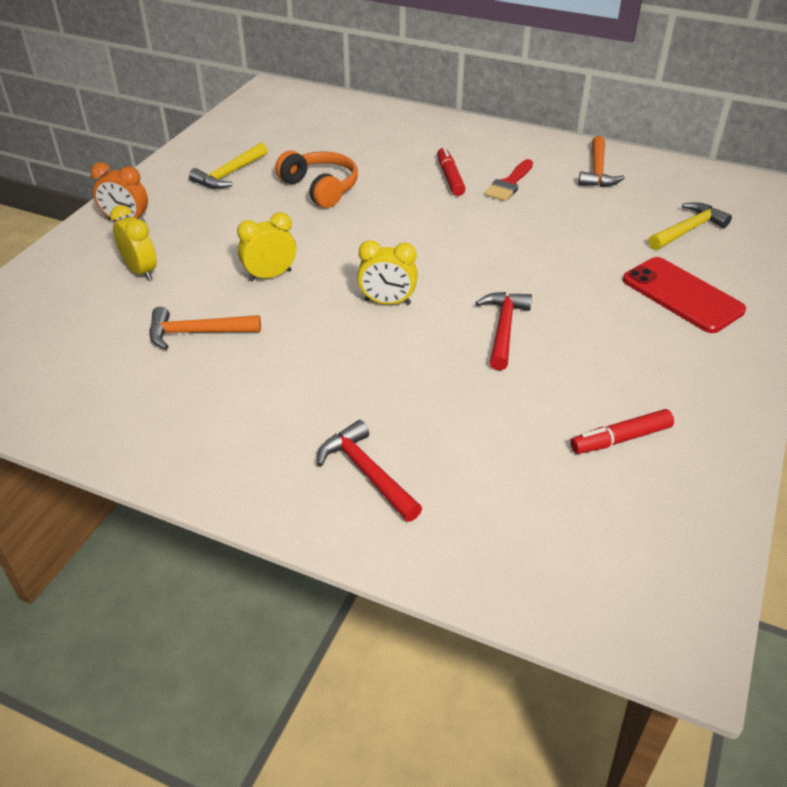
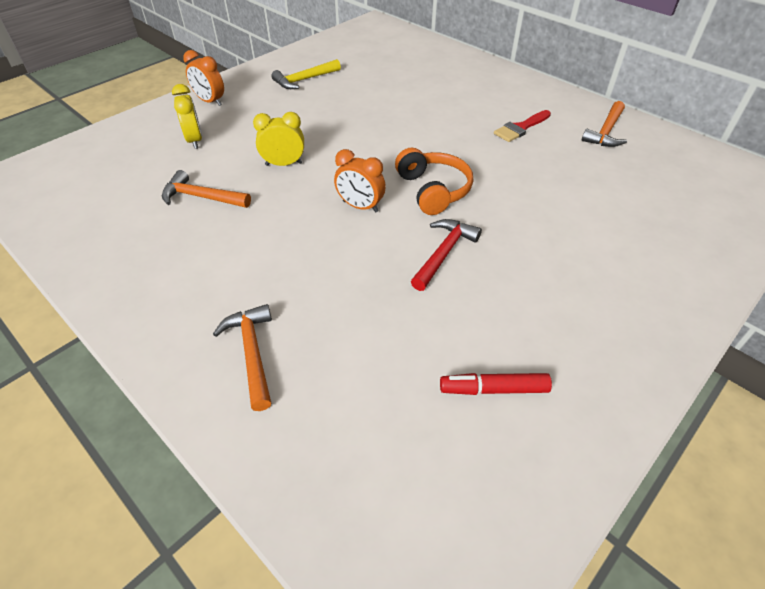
camera: 20 degrees right, 5 degrees up
orange headphones [275,151,358,208] -> orange headphones moved to [395,148,473,215]
red hammer [317,420,422,522] -> orange hammer [213,304,272,411]
yellow clock [357,240,418,305] -> orange clock [334,149,386,212]
red marker [437,147,466,196] -> none
red phone [623,257,746,333] -> none
yellow hammer [648,202,732,250] -> none

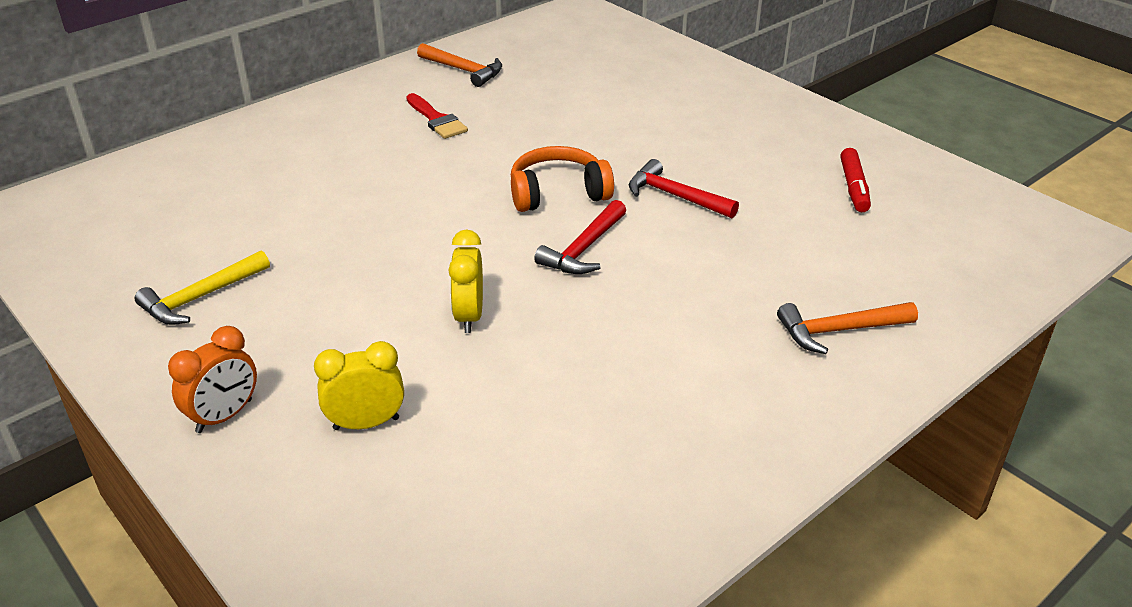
camera: 85 degrees left, 10 degrees down
orange hammer [162,170,251,208] -> none
yellow hammer [271,59,341,89] -> yellow hammer turned 75 degrees clockwise [135,250,270,325]
orange clock [334,149,386,212] -> red hammer [534,200,626,274]

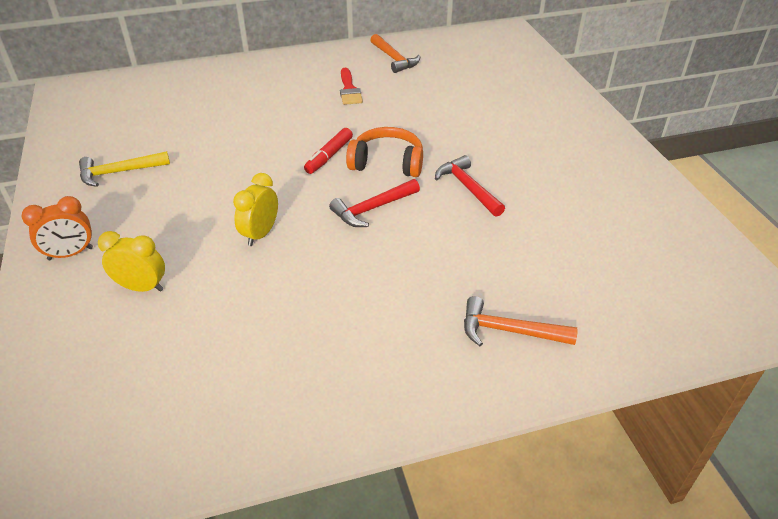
camera: 25 degrees right, 5 degrees up
red marker [840,148,871,212] -> red marker moved to [304,128,353,174]

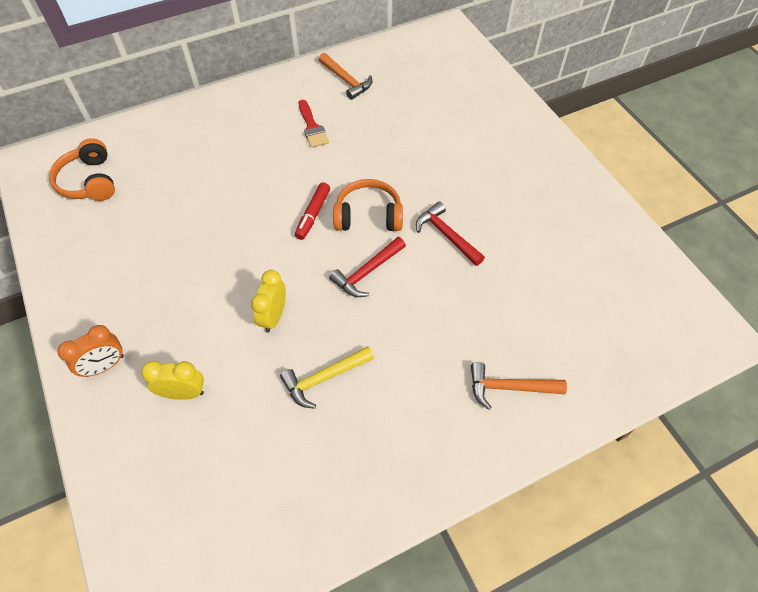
camera: 10 degrees left, 15 degrees up
yellow hammer [79,151,170,187] -> yellow hammer moved to [280,346,374,409]
none -> orange headphones [49,138,115,201]

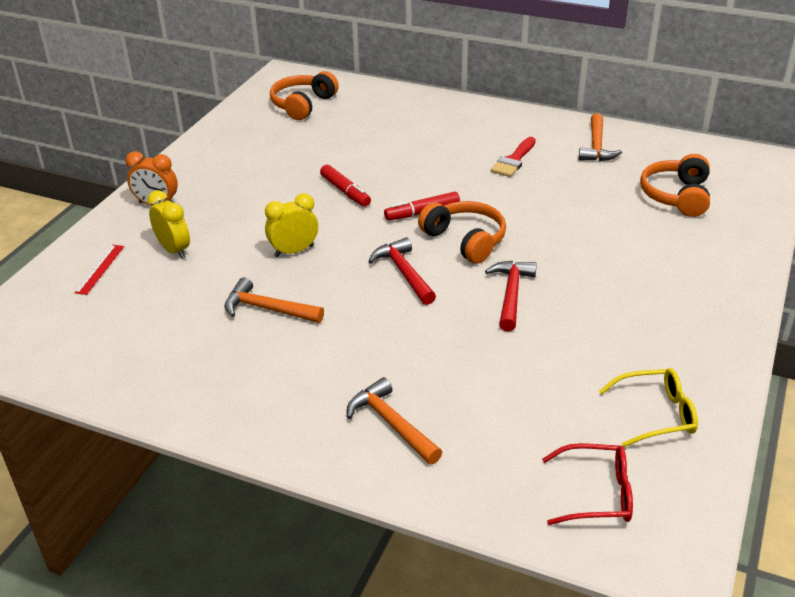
camera: 50 degrees right, 20 degrees down
yellow hammer [280,346,374,409] -> orange hammer [224,277,324,323]
red hammer [329,237,406,297] -> red hammer turned 60 degrees clockwise [368,237,436,305]
none -> red ruler [75,245,124,295]
none -> red marker [320,165,371,207]
none -> red glasses [542,443,633,525]
none -> yellow glasses [599,368,698,447]
none -> orange headphones [640,154,710,217]

